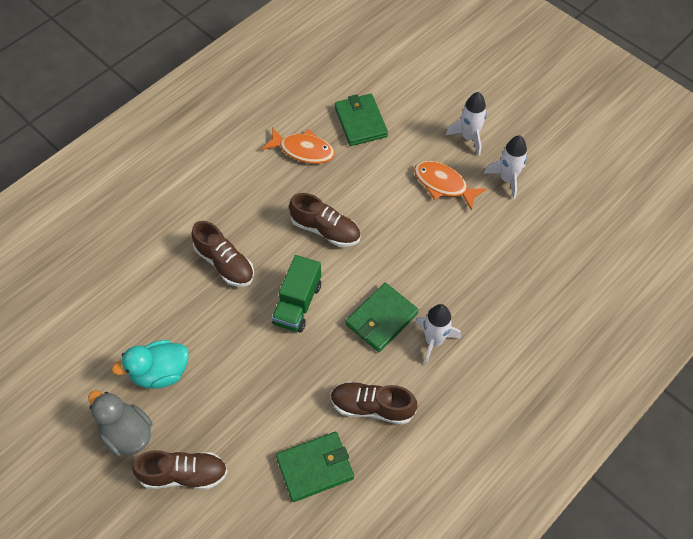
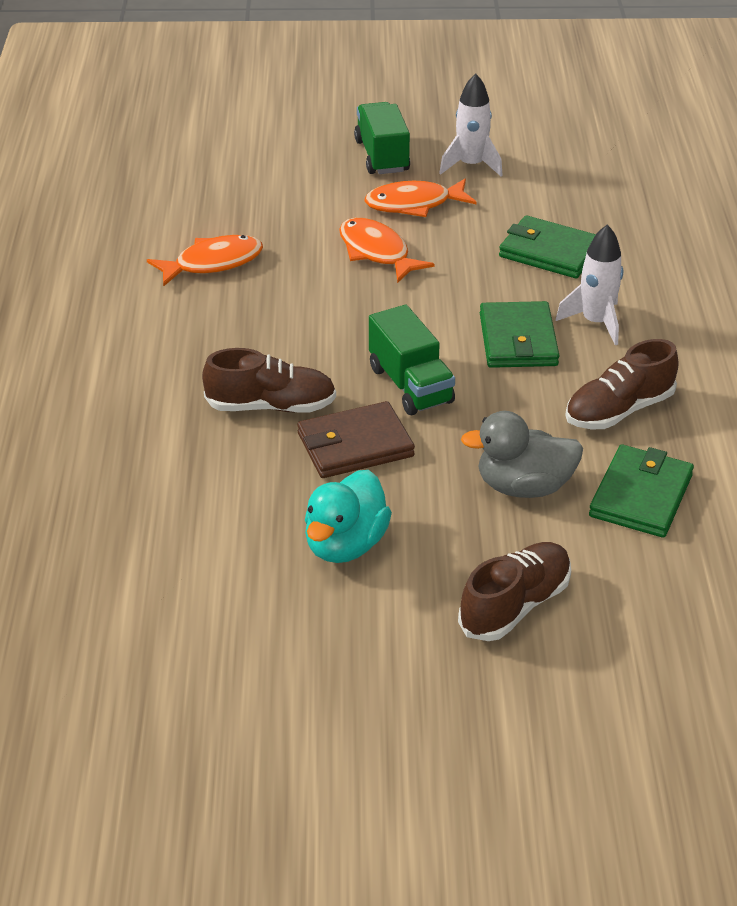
camera: 45 degrees left, 20 degrees down
grey duck [88,390,152,456] -> grey duck moved to [461,411,583,498]
brown shoe [289,193,361,247] -> none
green wallet [334,94,388,146] -> green wallet moved to [499,215,596,278]
white rocket [445,92,487,156] -> green truck [354,102,410,174]
none -> brown wallet [297,401,415,478]
none -> orange fish [339,218,435,283]

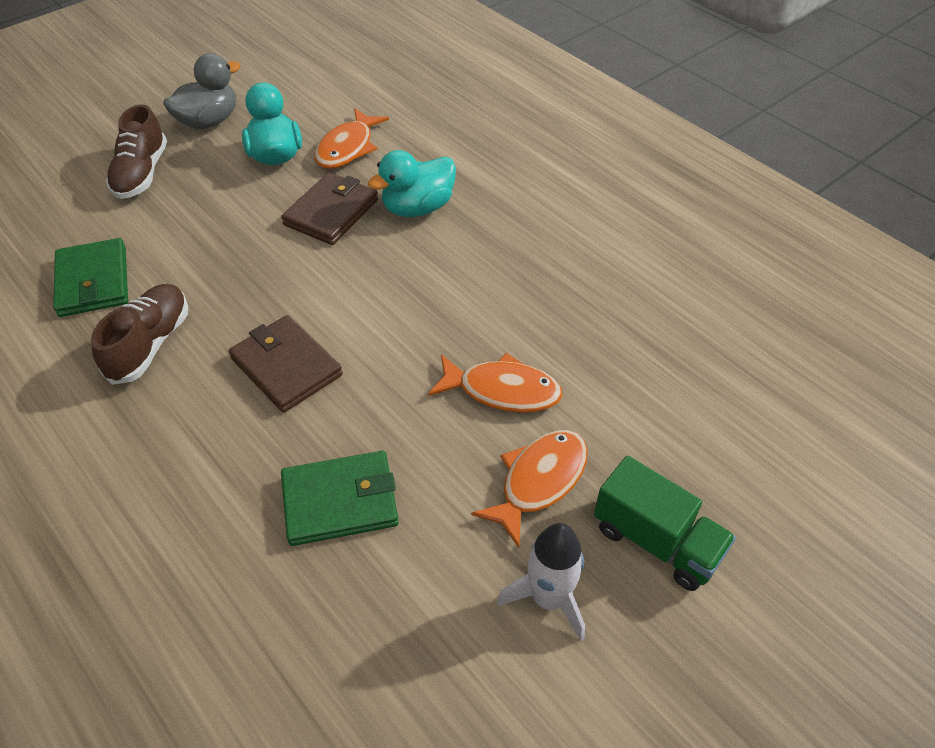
camera: 140 degrees right, 10 degrees up
orange fish [147,235,263,287] -> orange fish moved to [315,108,389,169]
brown shoe [202,348,336,413] -> turquoise duck [368,150,456,217]
green truck [369,305,455,415] -> none
grey duck [461,411,583,498] -> grey duck moved to [163,53,240,129]
green wallet [480,301,560,368] -> brown wallet [229,315,343,413]
white rocket [556,224,623,345] -> none

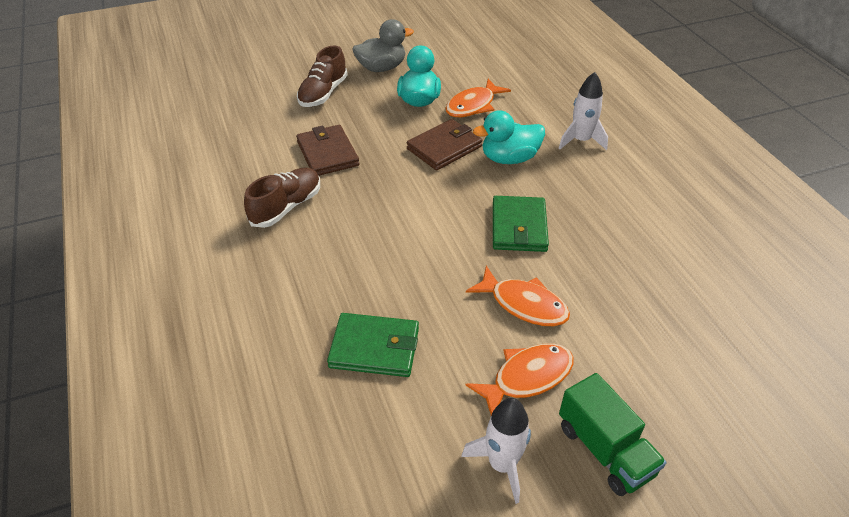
camera: 20 degrees right, 5 degrees down
green wallet [53,238,128,317] -> green wallet moved to [493,196,549,252]
brown wallet [229,315,343,413] -> brown wallet moved to [296,125,359,176]
none -> white rocket [559,72,608,150]

